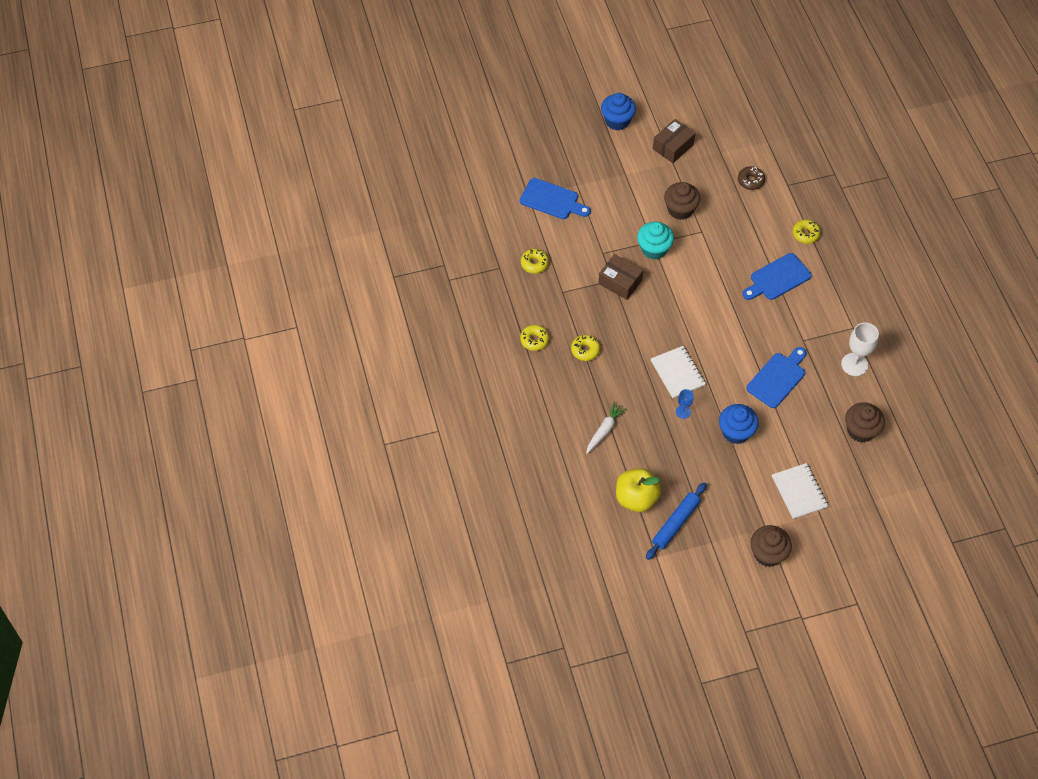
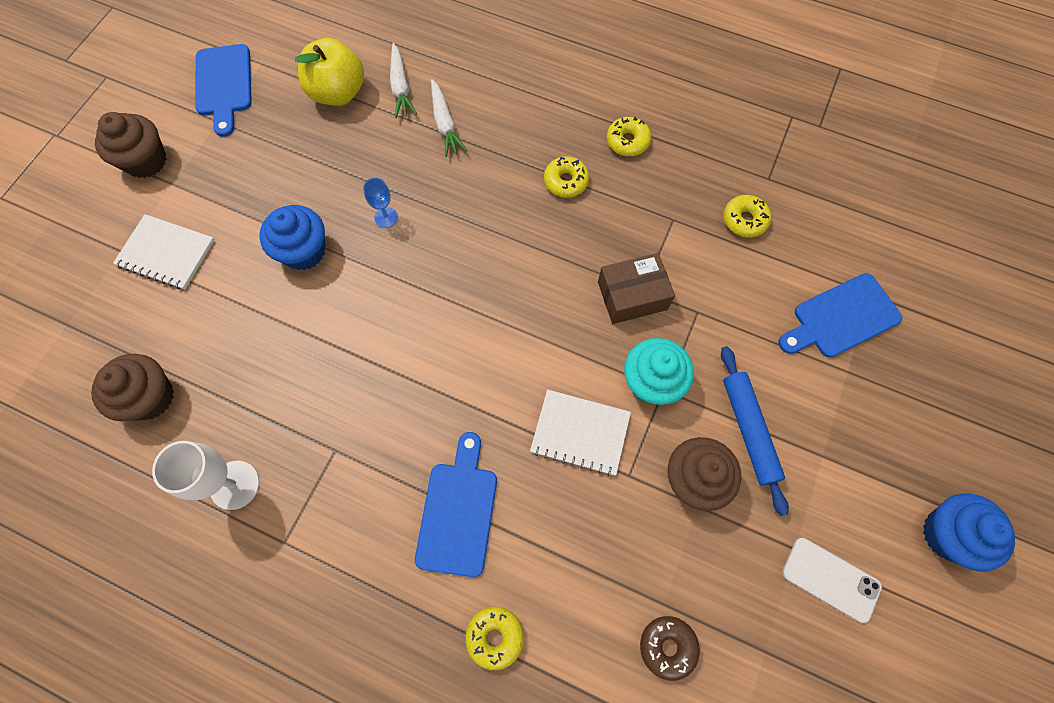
camera: 130 degrees right, 10 degrees up
blue rolling pin [646,482,707,560] -> blue rolling pin moved to [721,346,789,516]
white notebook [651,346,706,398] -> white notebook moved to [530,389,631,476]
brown box [653,119,696,163] -> white phone [782,538,882,623]
blue cutting board [746,347,807,408] -> blue cutting board moved to [195,44,252,137]
none -> white carrot [390,43,417,118]

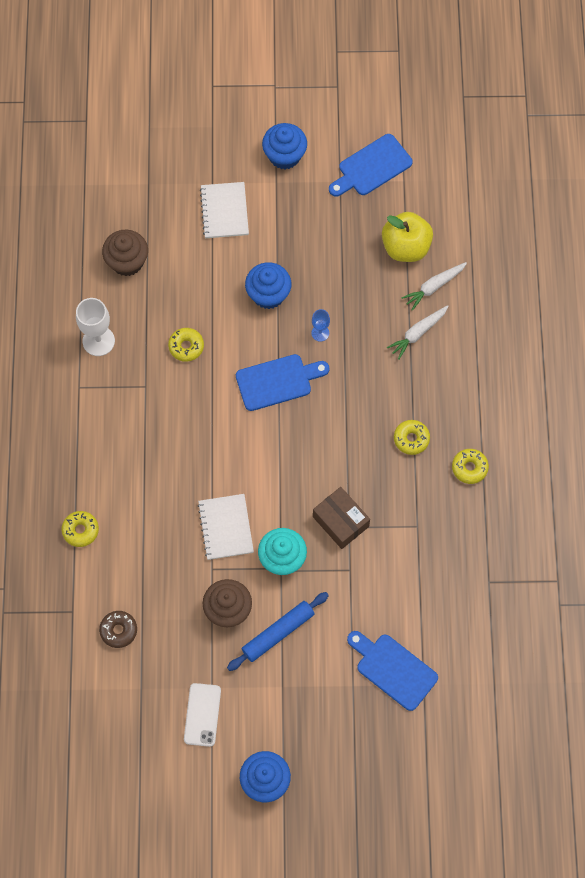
camera: 65 degrees right, 0 degrees up
brown cupcake [95,112,166,178] -> blue cupcake [262,123,307,170]
blue cutting board [415,432,497,577] -> blue cutting board moved to [236,354,329,411]
yellow donut [723,195,771,238] -> yellow donut moved to [168,328,204,362]

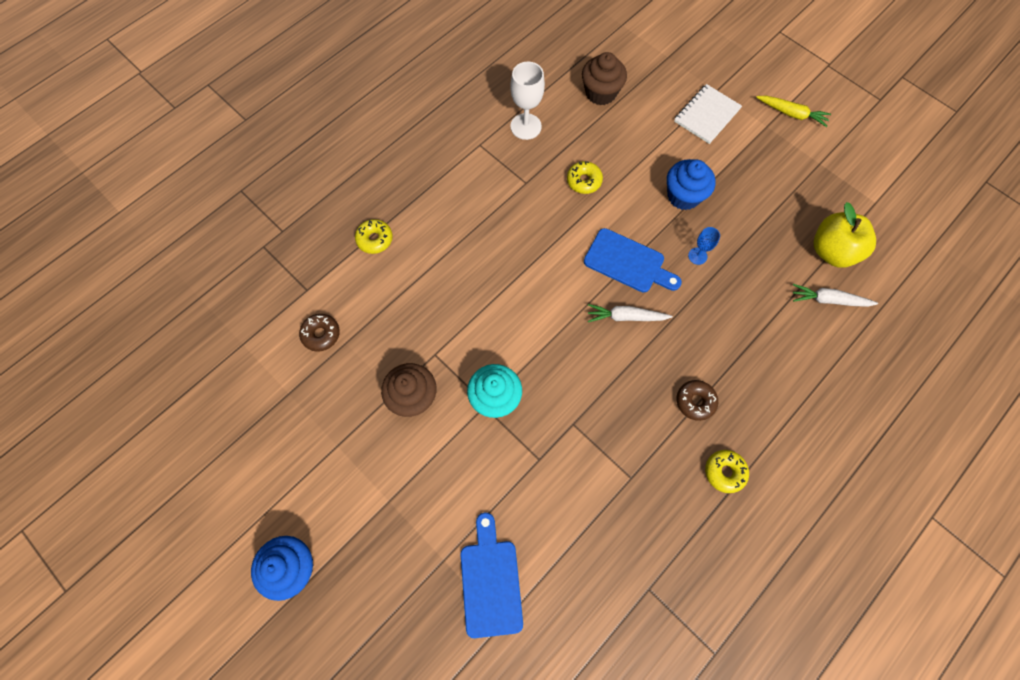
camera: 45 degrees right, 0 degrees up
white phone [184,683,221,747] -> none
white notebook [198,494,254,560] -> none
blue rolling pin [227,592,329,671] -> none
blue cupcake [262,123,307,170] -> yellow carrot [756,96,831,127]
brown box [313,487,370,549] -> none
blue cutting board [329,134,413,197] -> none
white carrot [387,305,449,360] -> white carrot moved to [588,304,673,322]
yellow donut [394,420,430,455] -> brown donut [676,380,718,421]

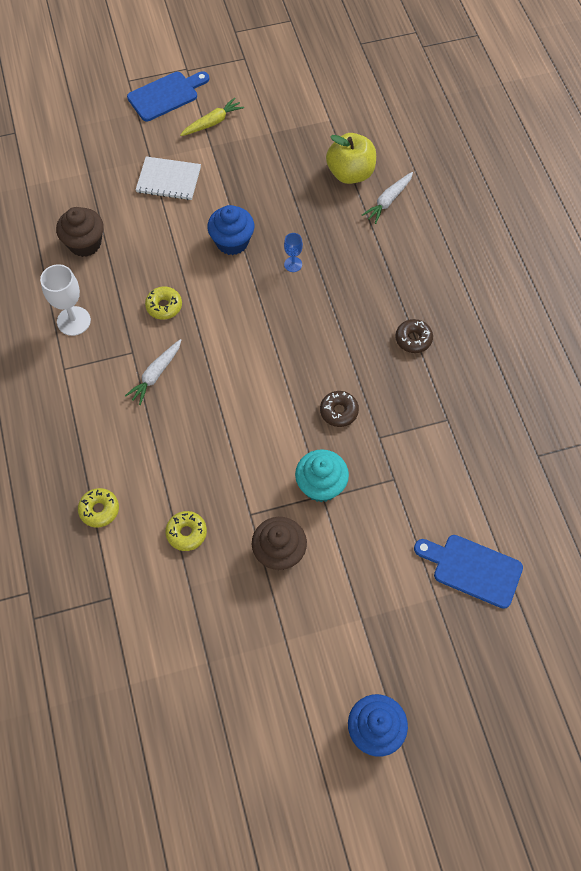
camera: 60 degrees left, 5 degrees down
brown donut [299,314,340,352] -> brown donut moved to [320,391,359,427]
blue cutting board [584,228,682,293] -> blue cutting board moved to [127,71,209,121]
white carrot [588,304,673,322] -> white carrot moved to [125,339,181,405]
white notebook [674,84,742,144] -> white notebook turned 60 degrees counterclockwise [136,156,201,200]
yellow donut [705,450,749,493] -> yellow donut moved to [165,511,207,551]

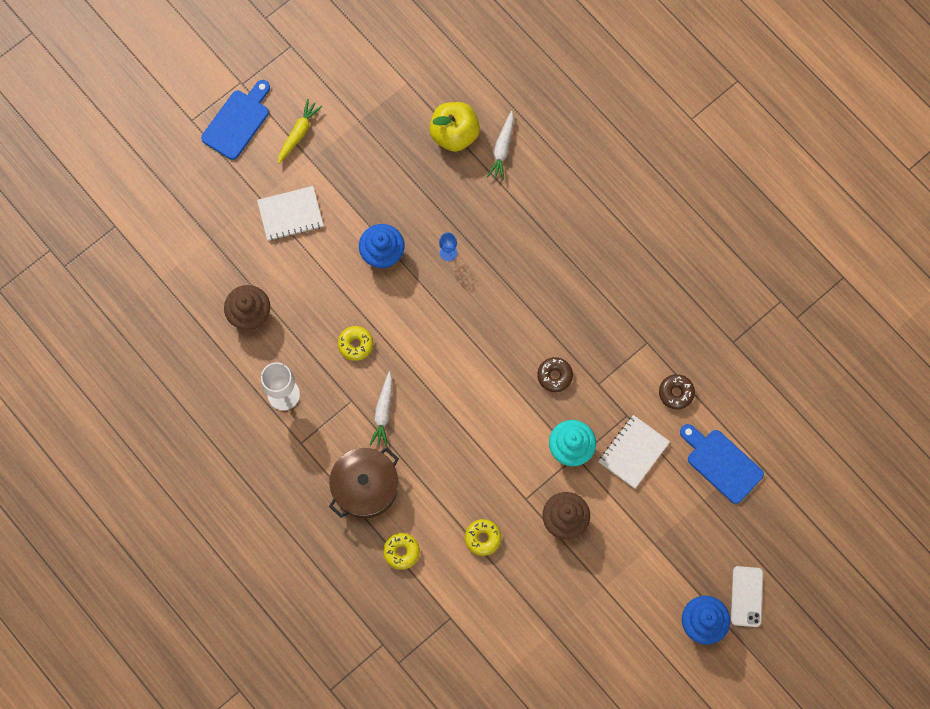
camera: 25 degrees left, 10 degrees up
brown donut [395,319,433,353] -> brown donut moved to [659,374,695,410]
blue cutting board [414,535,523,609] -> blue cutting board turned 45 degrees clockwise [680,424,764,504]
none -> brown pot [329,448,399,519]
none -> white notebook [598,415,670,489]
none -> white phone [731,566,763,627]

